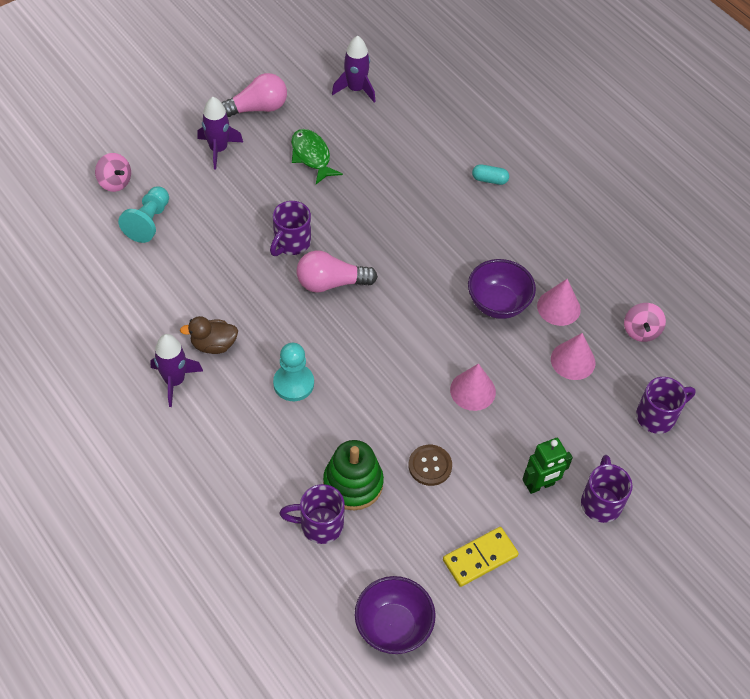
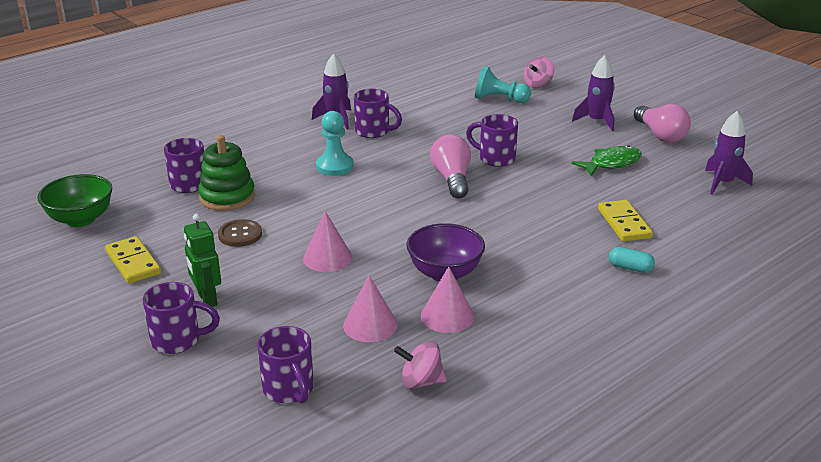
camera: 90 degrees right, 25 degrees down
brown duck [180,316,238,354] -> purple mug [354,89,402,138]
purple bowl [355,576,435,654] -> green bowl [37,174,112,227]
turquoise capsule [472,164,509,185] -> turquoise capsule turned 75 degrees counterclockwise [609,247,655,273]
none -> yellow domino [598,200,653,241]

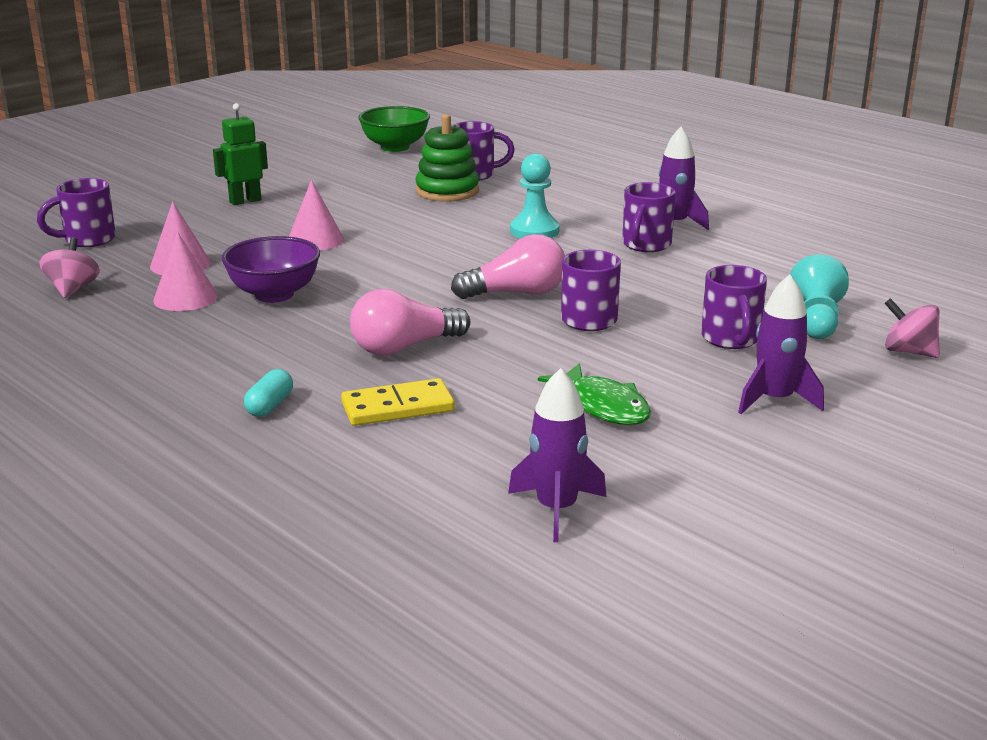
camera: 85 degrees right, 5 degrees down
yellow domino [105,236,161,284] -> none
purple mug [142,282,220,354] -> purple mug moved to [701,265,767,349]
brown button [218,219,262,247] -> none
pink light bulb [634,104,691,143] -> pink light bulb moved to [350,289,470,355]

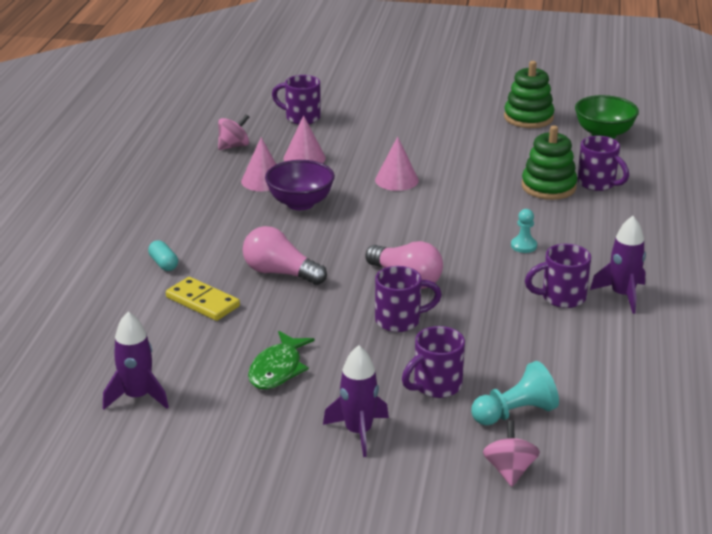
camera: 55 degrees right, 5 degrees up
green robot [213,103,268,205] -> none
turquoise capsule [244,369,293,417] -> turquoise capsule turned 75 degrees clockwise [148,240,178,271]
turquoise pawn [510,154,560,238] -> turquoise pawn [511,209,537,253], size x0.62
none -> green stacking toy [504,61,554,128]

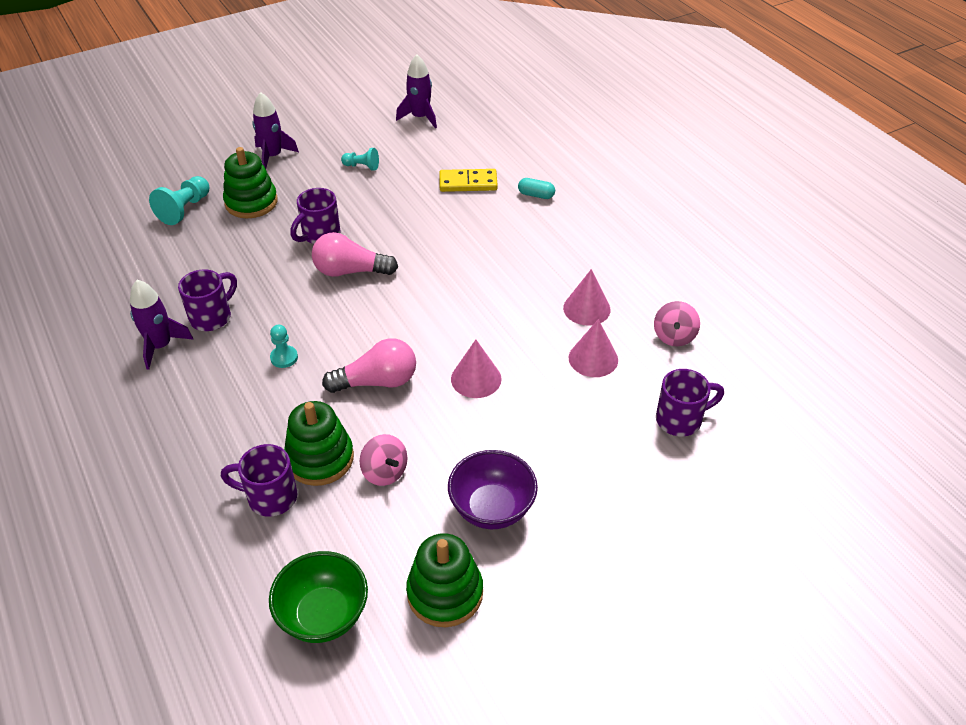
camera: 140 degrees right, 15 degrees up
pink light bulb [243,226,327,285] -> pink light bulb moved to [322,338,416,393]
green fish [248,331,315,389] -> turquoise pawn [341,148,379,171]
purple bowl [265,160,335,210] -> purple bowl moved to [448,450,538,529]
purple mug [402,326,465,398] -> green stacking toy [223,147,278,218]
pink spinning top [483,420,540,487] -> pink spinning top moved to [360,434,407,486]

